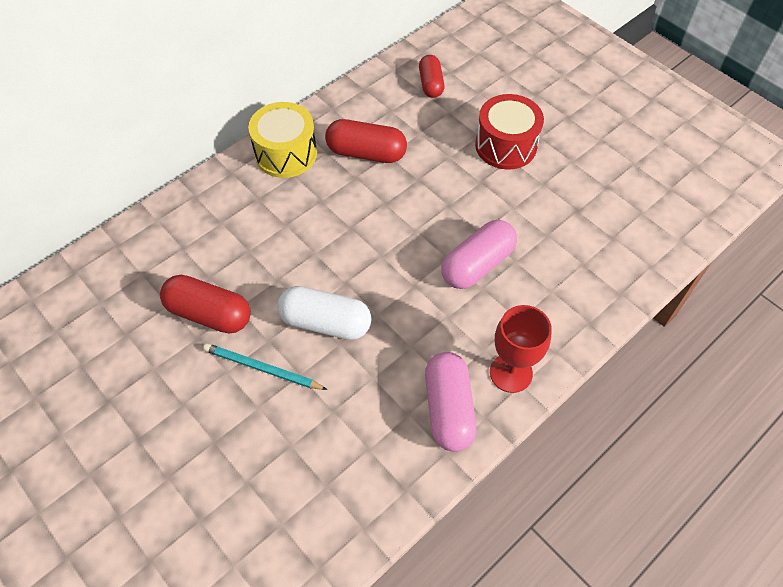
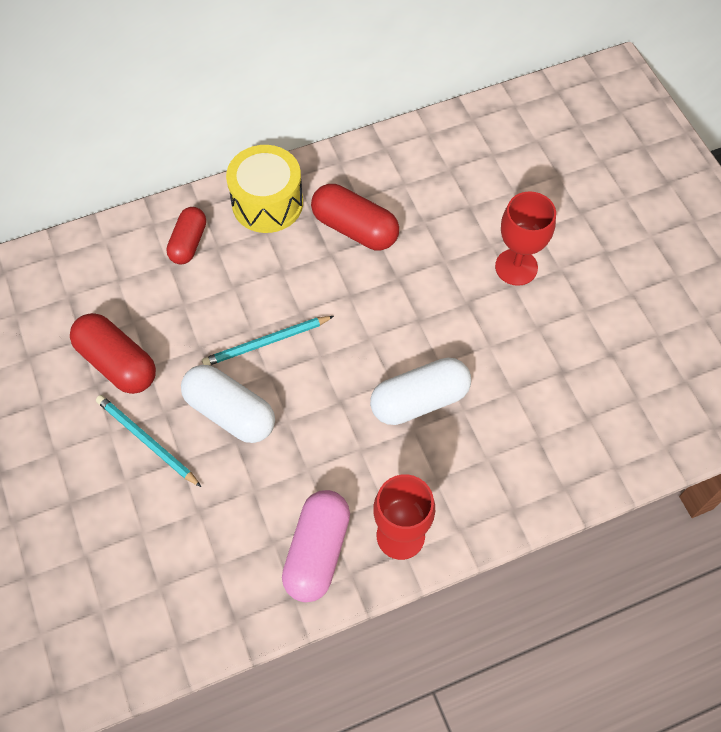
camera: 20 degrees right, 5 degrees up
red capsule [419,55,445,98] -> red capsule moved to [166,207,206,265]
pink capsule [441,220,517,289] -> white capsule [370,358,471,425]
red drum [475,94,544,169] -> red goblet [495,191,556,286]
none -> turquoise pencil [202,316,334,365]

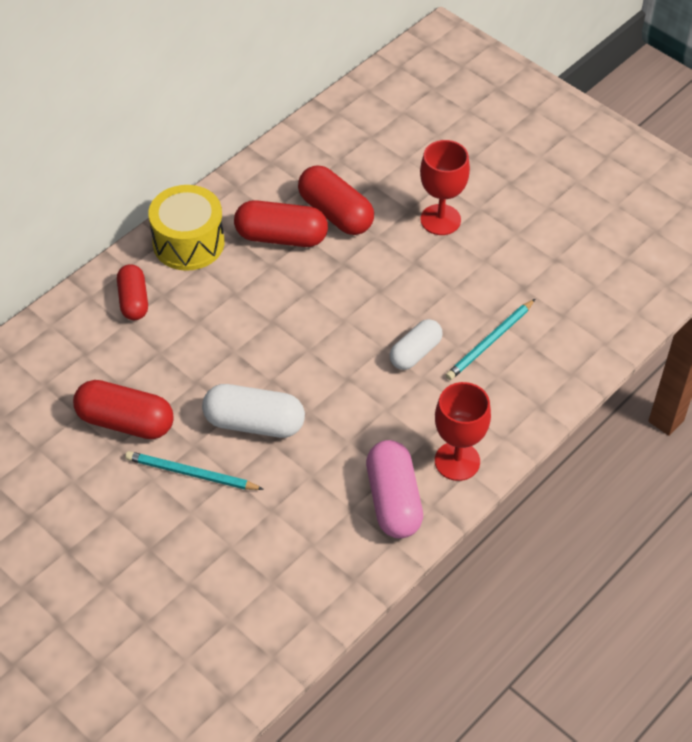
camera: 25 degrees left, 10 degrees down
turquoise pencil [202,316,334,365] -> turquoise pencil moved to [446,299,535,380]
white capsule [370,358,471,425] -> white capsule [389,319,443,370], size x0.66
none -> red capsule [298,165,374,235]

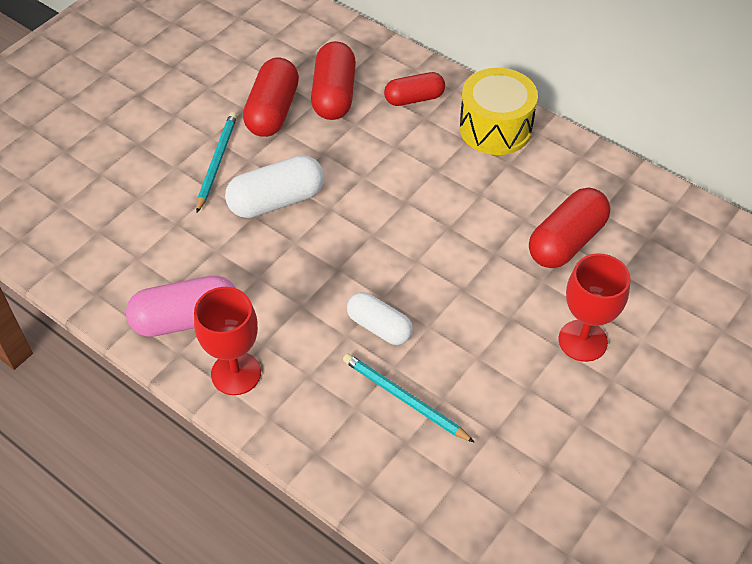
camera: 85 degrees right, 0 degrees up
white capsule [202,384,305,438] -> white capsule turned 60 degrees clockwise [225,155,324,218]
red capsule [234,200,328,247] -> red capsule moved to [311,41,356,120]

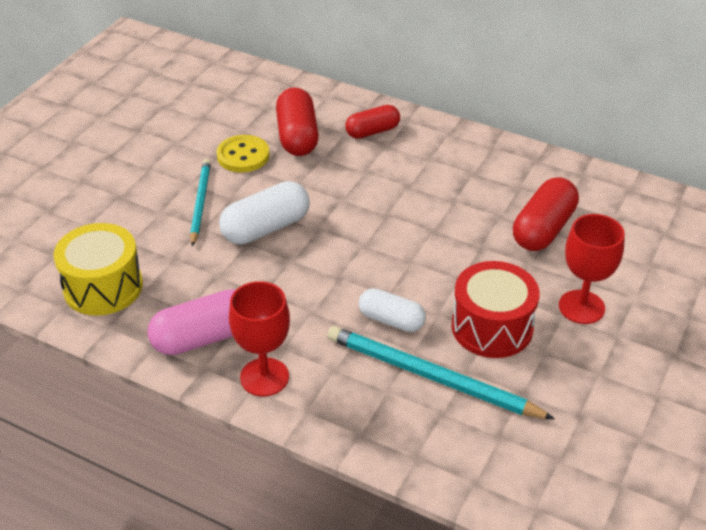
camera: 10 degrees left, 10 degrees down
red capsule [243,58,299,137] -> yellow button [217,135,270,172]
turquoise pencil [343,353,475,443] -> turquoise pencil [327,326,555,419], size x1.59
yellow drum [459,68,538,155] -> yellow drum moved to [54,223,143,316]
none -> red drum [452,261,540,358]

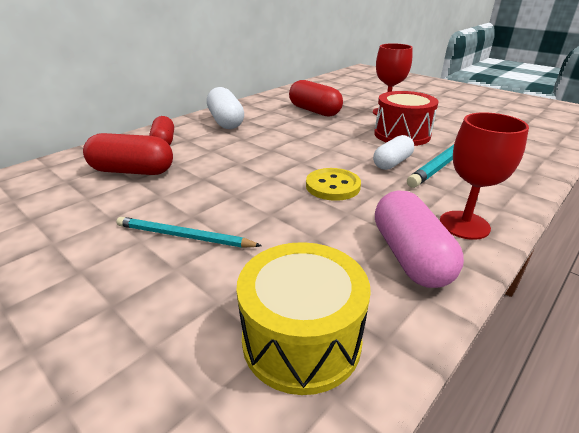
camera: 75 degrees left, 10 degrees down
yellow button [217,135,270,172] -> yellow button moved to [306,168,361,201]
white capsule [219,181,310,244] -> white capsule moved to [207,87,244,129]

